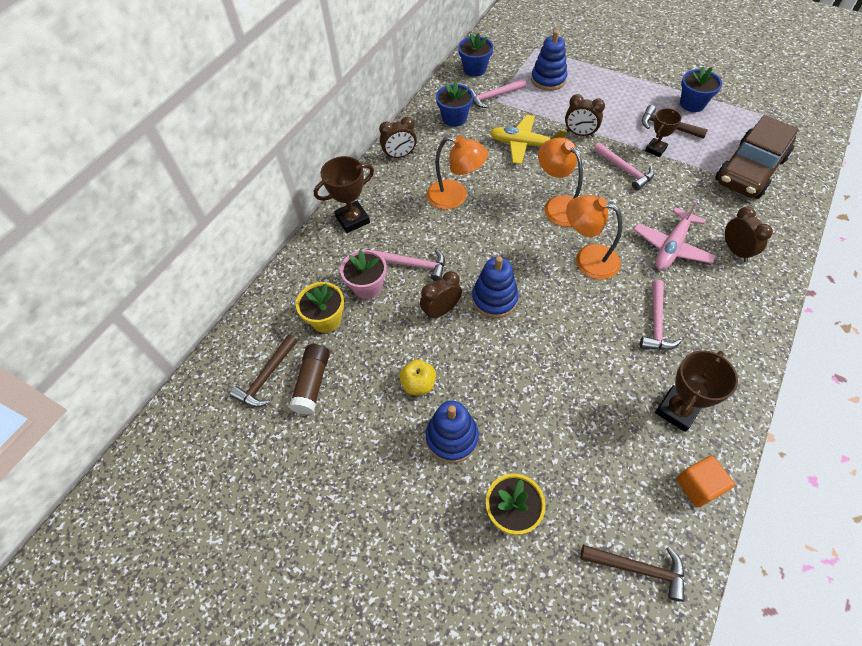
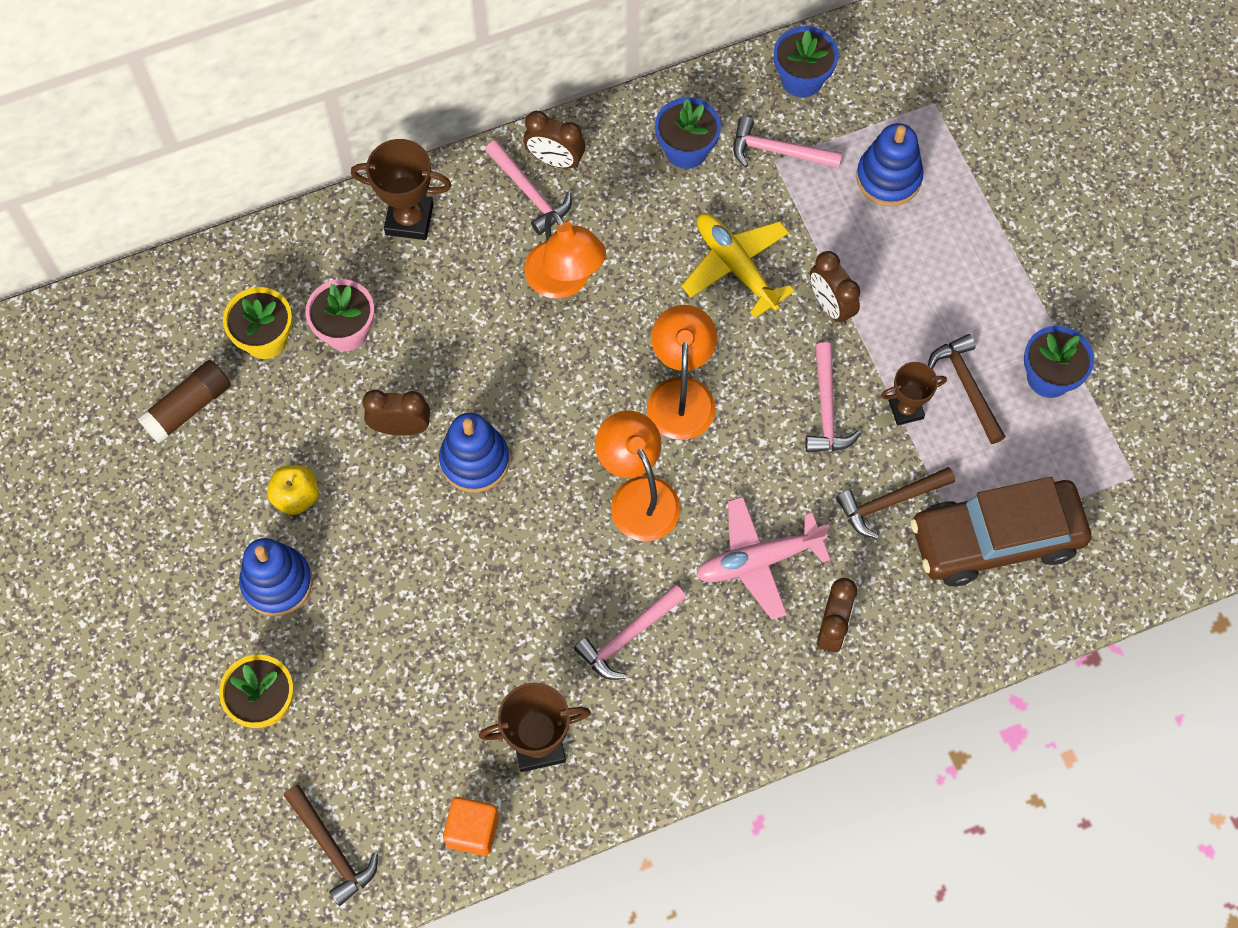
camera: 35 degrees right, 10 degrees up
brown hammer [230,335,297,407] -> brown hammer moved to [836,467,955,539]
pink hammer [374,249,445,281] -> pink hammer moved to [485,140,572,235]

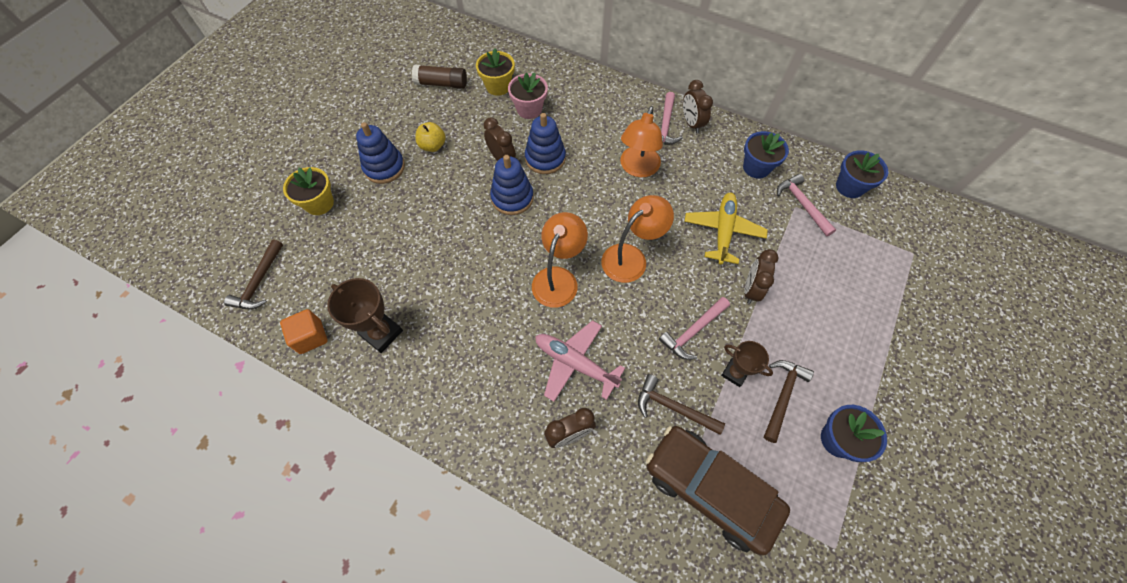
camera: 50 degrees right, 5 degrees down
brown trophy [351,139,452,240] -> none
pink hammer [574,585,686,680] -> none
blue stacking toy [856,123,924,206] -> blue stacking toy moved to [525,113,566,174]

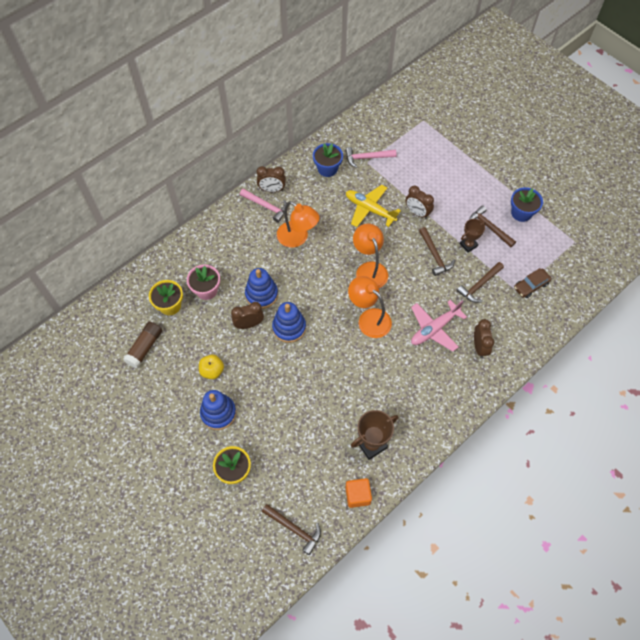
camera: 70 degrees left, 0 degrees up
brown car [646,426,790,556] -> brown car [514,268,552,298], size x0.48
pink hammer [659,297,730,360] -> brown hammer [419,227,455,276]
blue flower pot [836,150,888,198] -> none

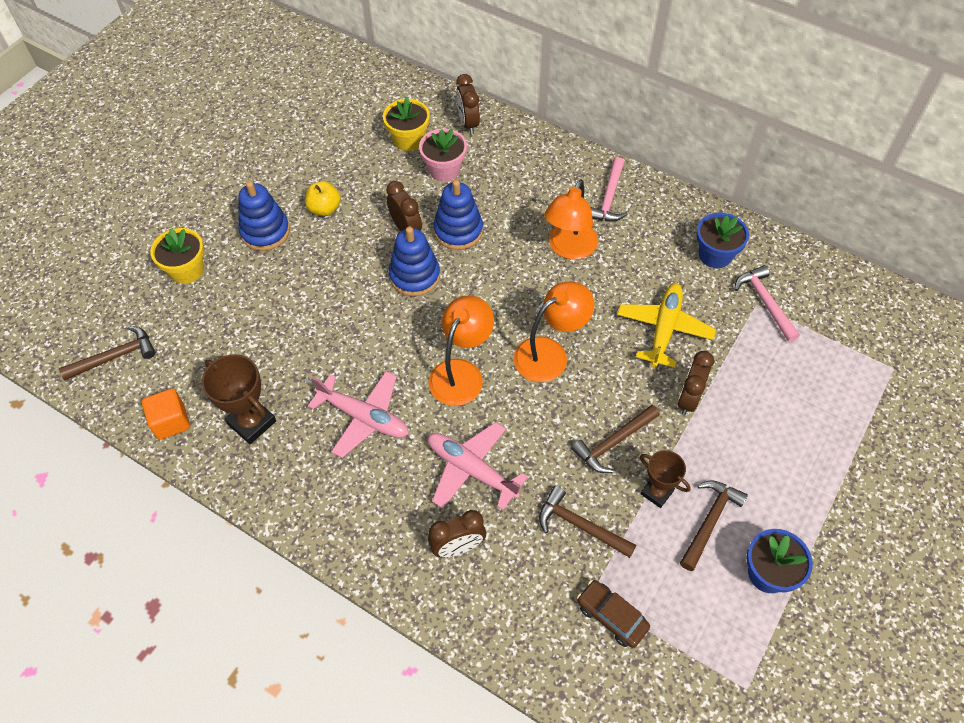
camera: 75 degrees right, 5 degrees down
brown glue stick [123,322,162,368] -> none
brown clock [257,166,286,192] -> brown clock moved to [456,74,480,134]
brown hammer [262,504,321,555] -> brown hammer turned 135 degrees counterclockwise [59,326,156,380]
none -> pink plane [308,371,409,458]

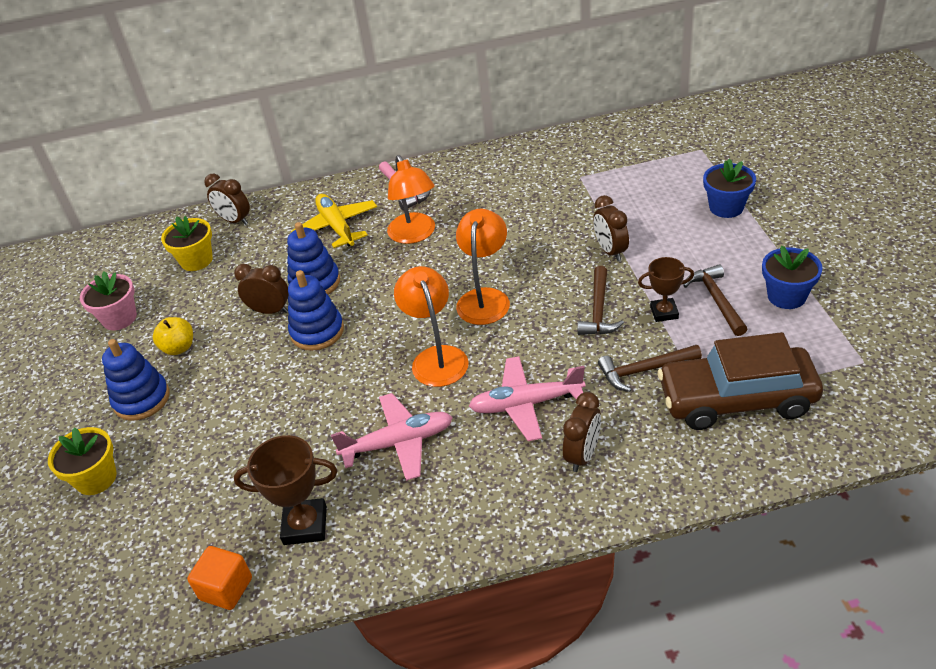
camera: 40 degrees left, 15 degrees down
brown hammer [59,326,156,380] -> none
pink flower pot [419,129,467,182] -> pink flower pot moved to [80,272,137,330]
brown car [577,580,650,648] -> brown car [657,332,823,430], size x2.09
yellow plane [617,283,716,368] -> yellow plane moved to [291,194,377,248]
blue flower pot [696,212,749,268] -> blue flower pot moved to [703,159,756,218]
pink hammer [734,265,800,342] -> none

